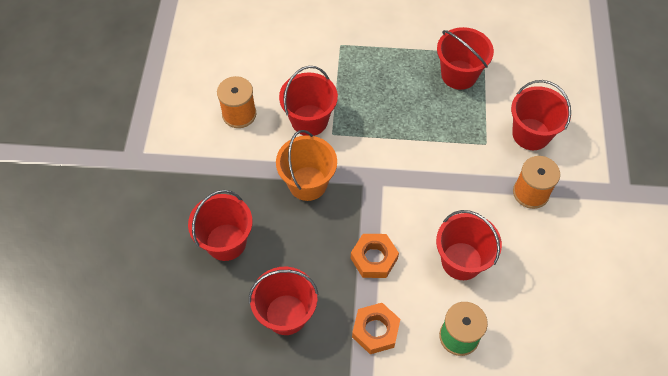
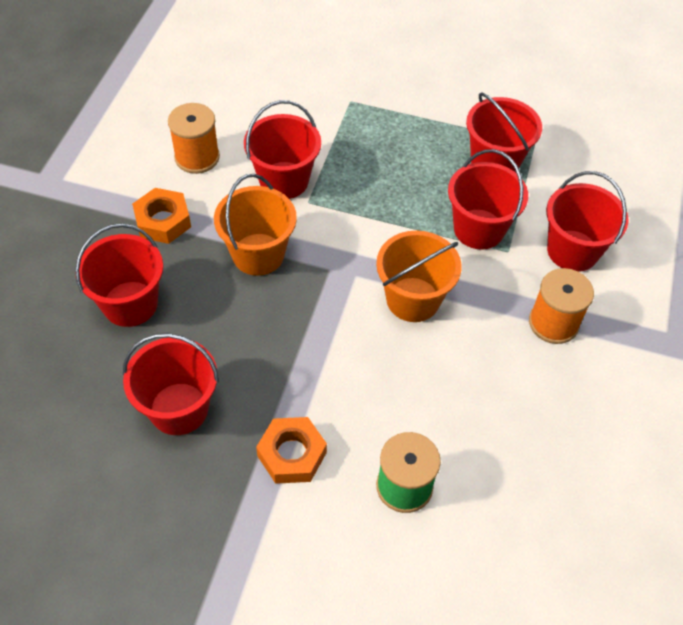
camera: 10 degrees right, 5 degrees down
orange nut [351,234,399,278] -> orange nut moved to [132,188,191,244]
red bucket [436,210,502,280] -> red bucket moved to [448,149,528,250]
none -> orange bucket [376,230,462,322]

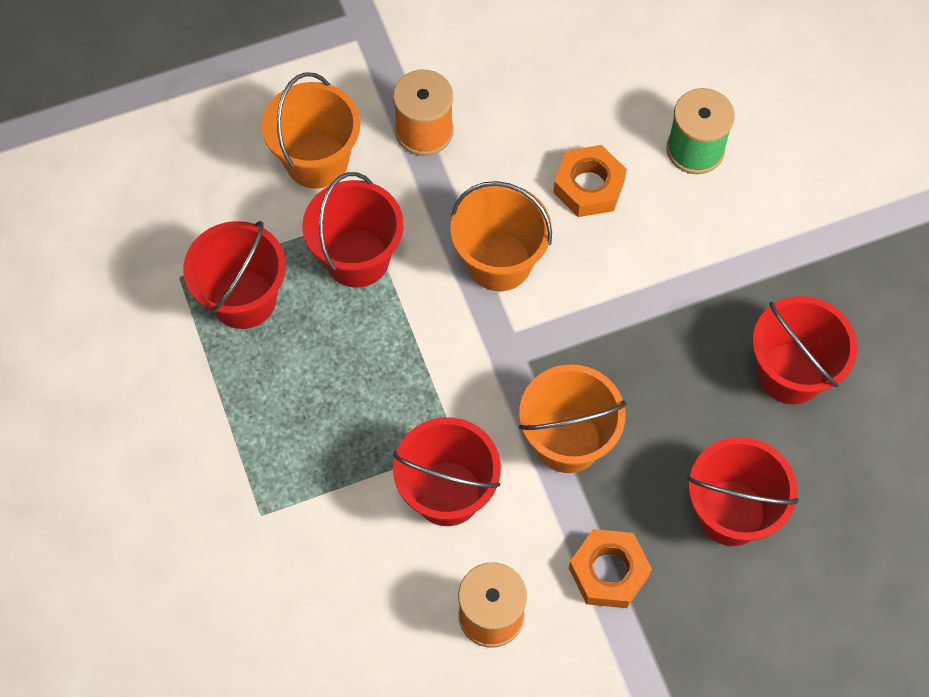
camera: 125 degrees left, 10 degrees up
orange nut [256,417,327,484] -> orange nut moved to [553,145,627,217]
red bucket [546,171,629,272] -> orange bucket [262,72,360,189]

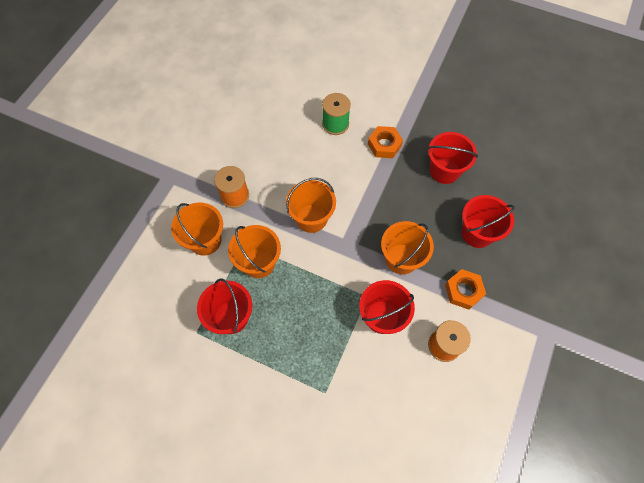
camera: 45 degrees left, 0 degrees up
red bucket [302,172,404,288] -> orange bucket [228,225,281,278]
orange nut [553,145,627,217] -> orange nut moved to [368,126,403,158]

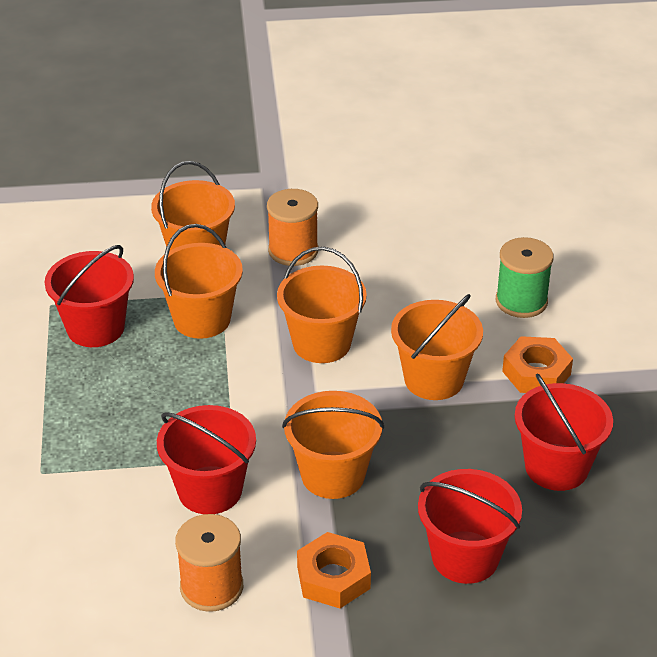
camera: 60 degrees right, 25 degrees down
none -> orange bucket [391,294,483,400]

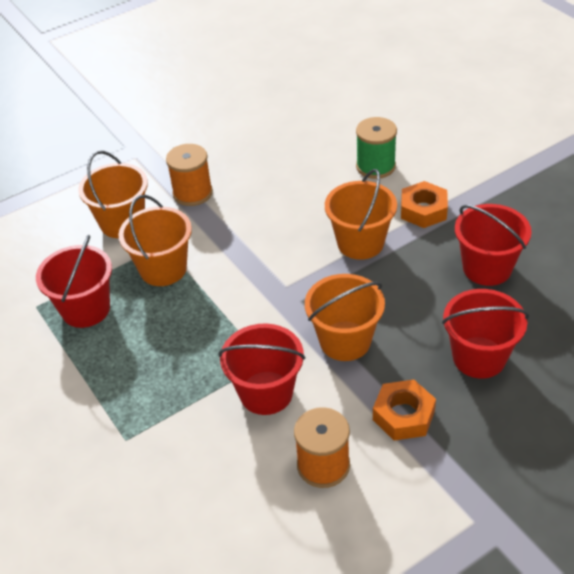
camera: 25 degrees left, 5 degrees up
orange bucket [277,247,367,363] -> none

